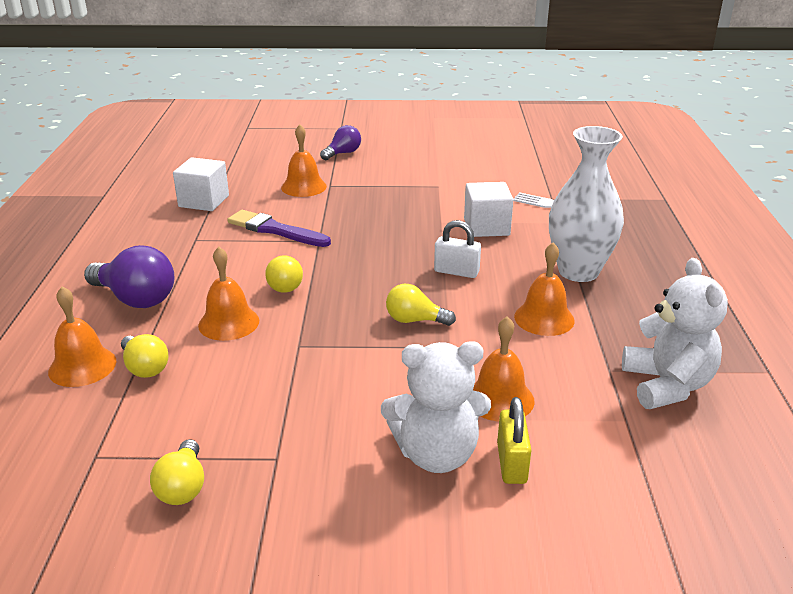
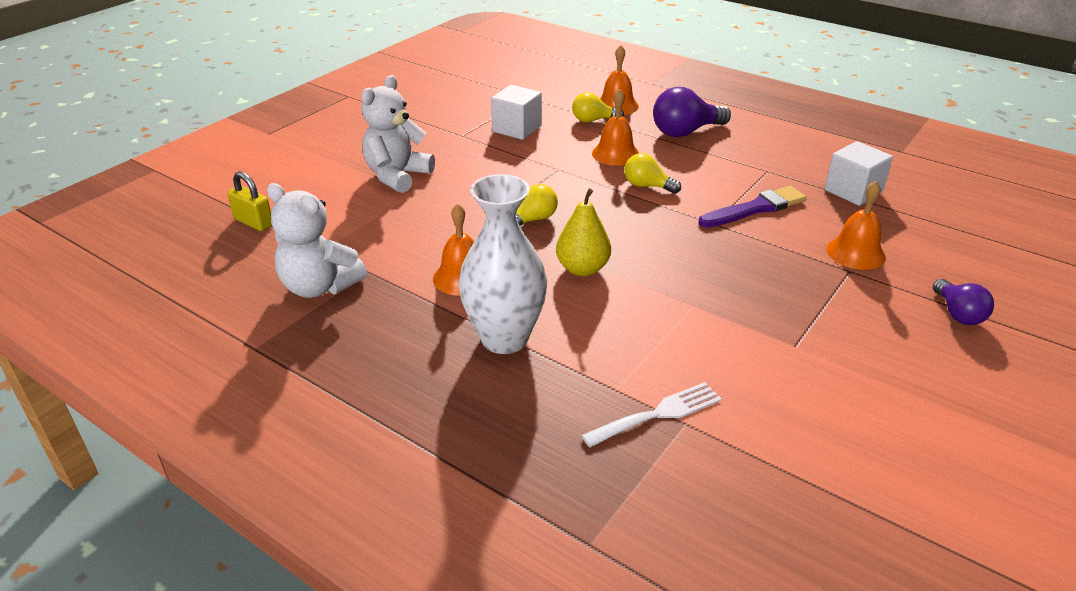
camera: 125 degrees right, 5 degrees up
yellow light bulb [150,439,204,505] -> none
white padlock [434,220,481,278] -> yellow pear [556,189,611,276]
white cube [464,182,513,237] -> white cube moved to [491,85,542,140]
orange bell [473,316,535,422] -> none
yellow padlock [497,397,531,484] -> yellow padlock moved to [228,172,272,231]

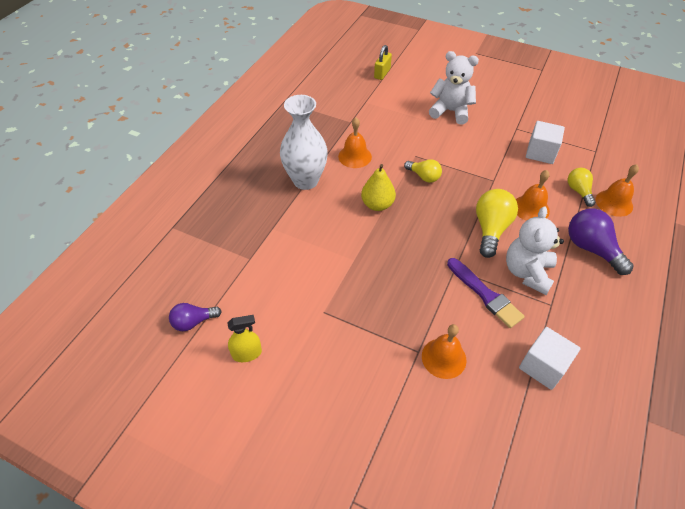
camera: 80 degrees right, 15 degrees up
white teddy bear [267,183,367,298] -> white teddy bear moved to [506,206,564,295]
white fork [581,382,722,447] -> none
yellow light bulb [624,153,681,194] -> yellow light bulb [476,189,518,258], size x1.63
purple light bulb [933,279,994,325] -> purple light bulb moved to [169,303,222,331]
none -> yellow spray bottle [227,315,262,362]

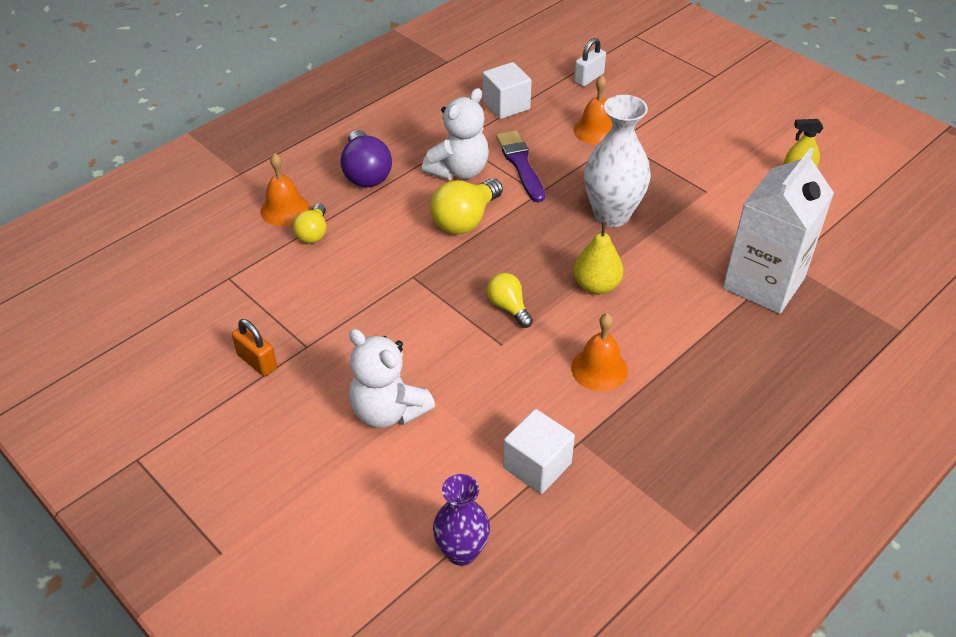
camera: 160 degrees left, 5 degrees down
purple light bulb [169,303,222,331] -> none
white vase [280,95,328,190] -> white vase moved to [584,95,651,227]
yellow padlock [374,45,392,80] -> purple vase [433,474,490,566]
orange bell [516,170,550,221] -> none
white cube [526,121,565,164] -> white cube moved to [503,409,575,494]
none -> orange padlock [232,319,277,376]
none -> white padlock [574,38,606,87]
none -> white carton [723,148,834,314]

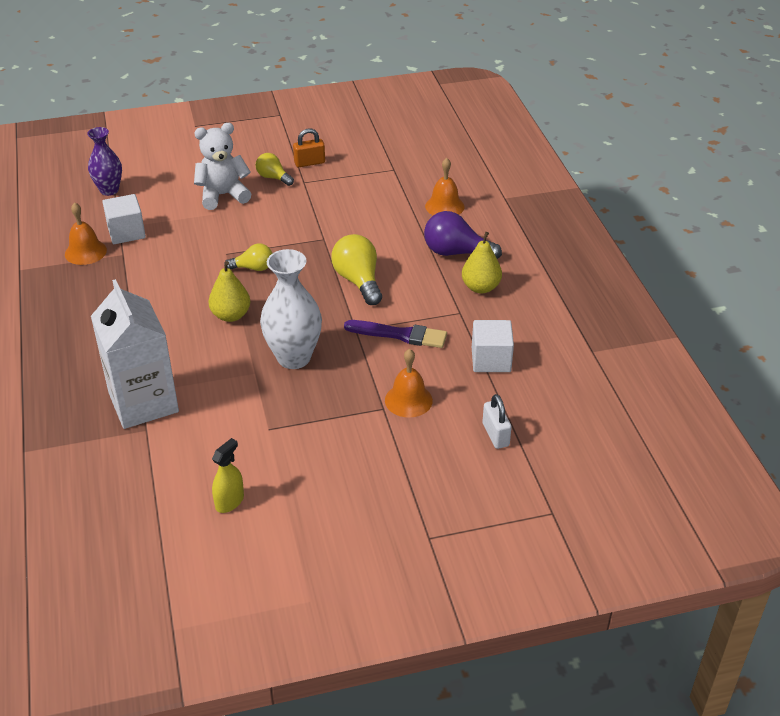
camera: 120 degrees right, 5 degrees down
yellow light bulb [293,204,326,243] -> yellow light bulb moved to [256,153,294,186]
white teddy bear [422,88,489,180] -> none
orange bell [571,313,628,391] -> orange bell moved to [65,202,107,265]
none -> yellow pear [462,232,502,293]

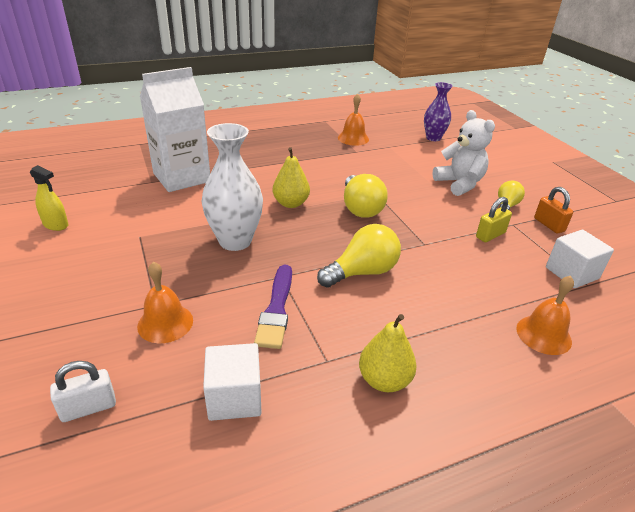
camera: 80 degrees right, 5 degrees down
white cube [102,194,146,244] -> white cube moved to [546,230,614,288]
yellow light bulb [224,243,272,271] -> yellow light bulb [344,174,388,218], size x1.63
purple light bulb [424,211,502,259] -> none
none -> yellow padlock [476,197,512,242]

